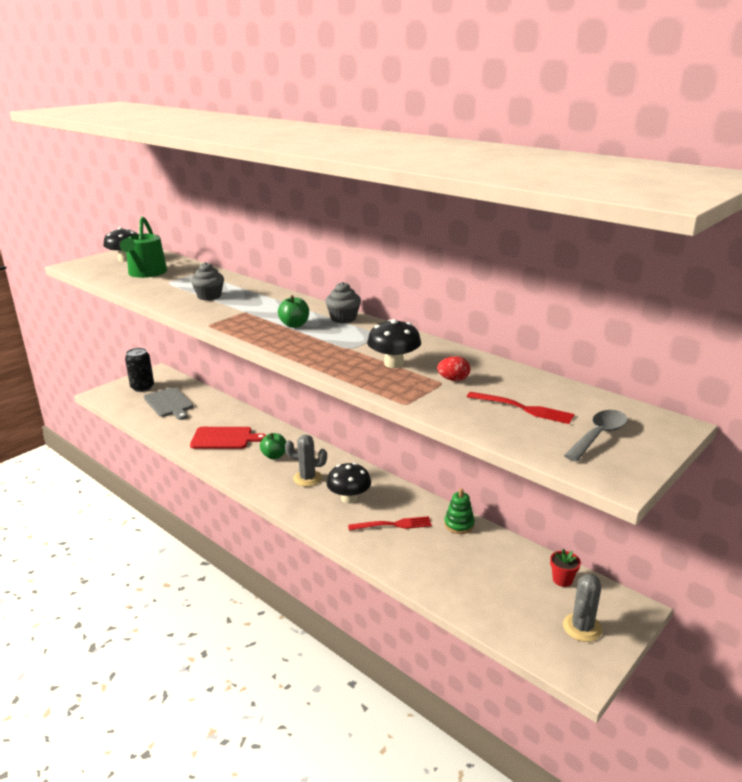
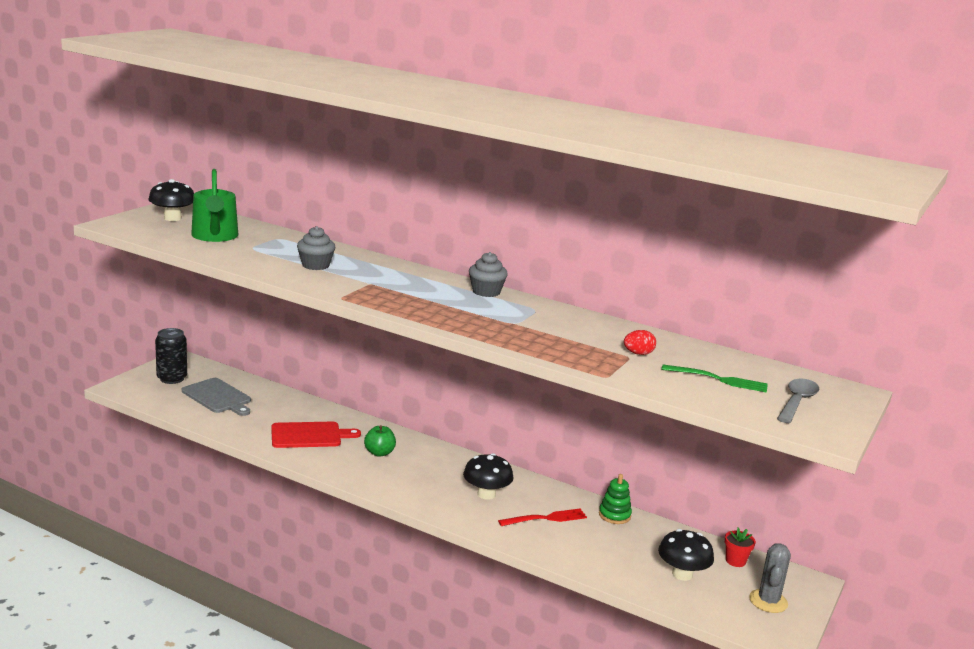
camera: 15 degrees left, 5 degrees down
green apple [278,295,309,328] -> none
grey cactus [285,435,327,486] -> none
black mushroom [367,319,421,368] -> black mushroom moved to [658,529,714,581]
red fork [467,392,575,424] -> green fork [661,364,768,393]

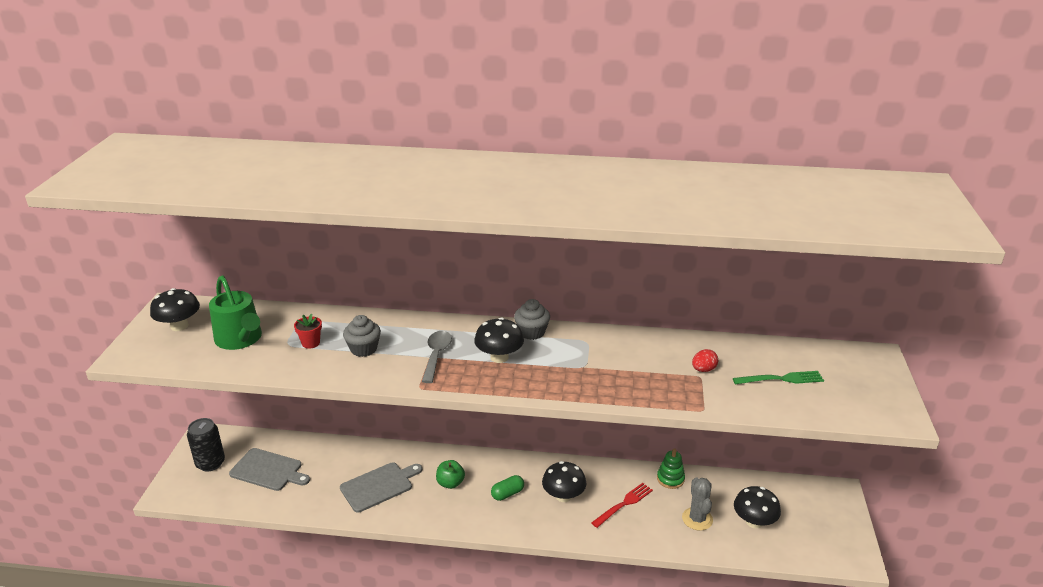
camera: 20 degrees left, 10 degrees up
red cutting board [271,422,361,448] -> grey cutting board [340,462,422,513]
red flower pot [725,528,756,567] -> red flower pot moved to [294,314,322,349]
grey cactus [749,544,791,613] -> grey cactus moved to [682,477,713,531]
grey spoon [777,379,819,423] -> grey spoon moved to [422,331,452,383]
none -> black mushroom [474,317,524,363]
none -> green capsule [491,475,524,501]

